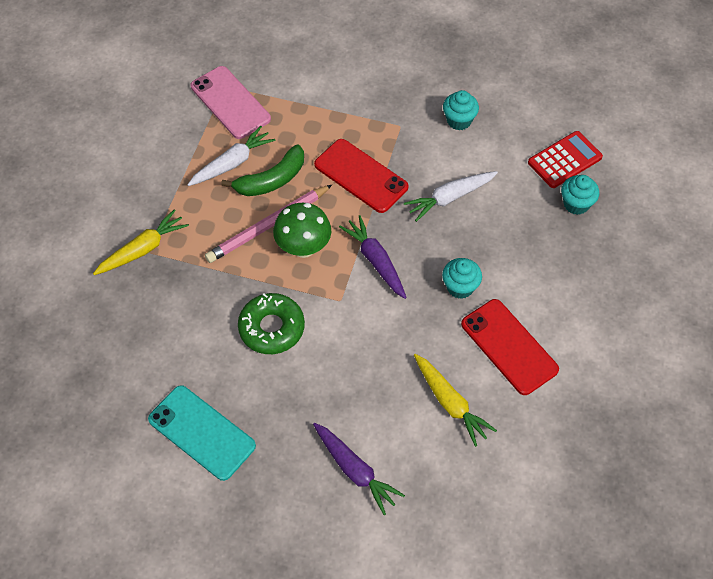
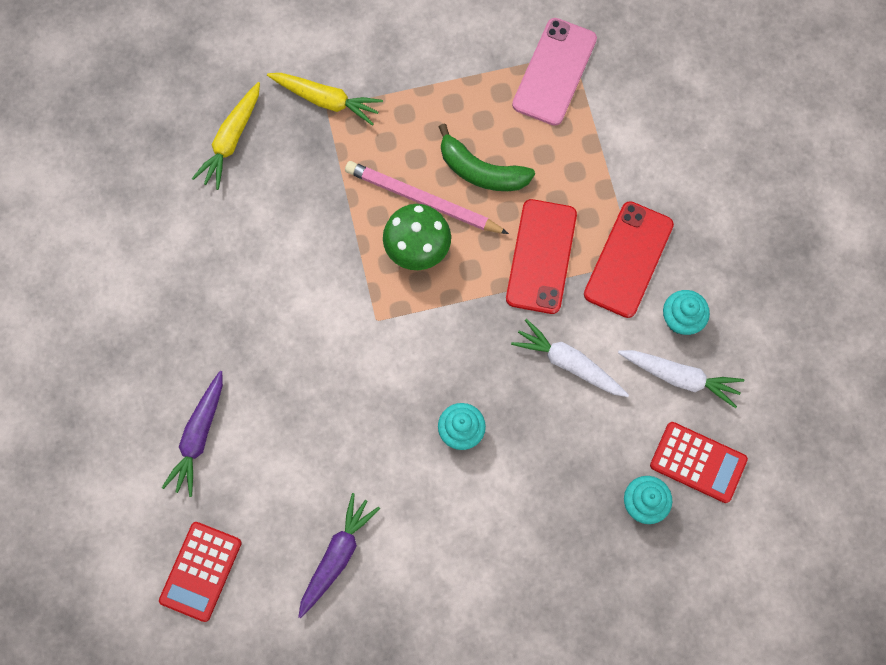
camera: 60 degrees right, 15 degrees up
turquoise phone [148,385,256,481] -> none
white carrot [187,126,276,186] -> white carrot moved to [618,350,744,408]
green donut [238,293,305,354] -> none
purple carrot [339,215,407,299] -> purple carrot moved to [298,493,380,618]
yellow carrot [414,354,497,447] -> yellow carrot moved to [192,82,260,190]
red phone [461,299,559,395] -> red phone moved to [584,201,674,318]
none -> red calculator [159,522,242,622]

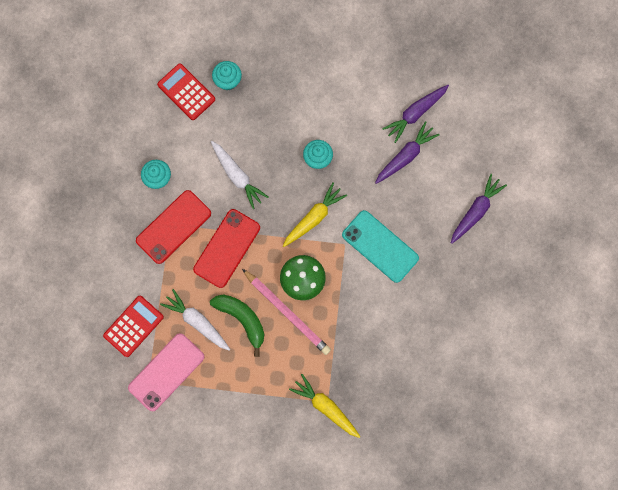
camera: 160 degrees left, 5 degrees up
red calculator [159,522,242,622] -> red calculator moved to [103,296,164,357]
yellow carrot [192,82,260,190] -> yellow carrot moved to [283,182,347,247]
white carrot [618,350,744,408] -> white carrot moved to [160,289,230,351]
none -> turquoise phone [342,210,419,283]
none -> purple carrot [375,121,440,184]

